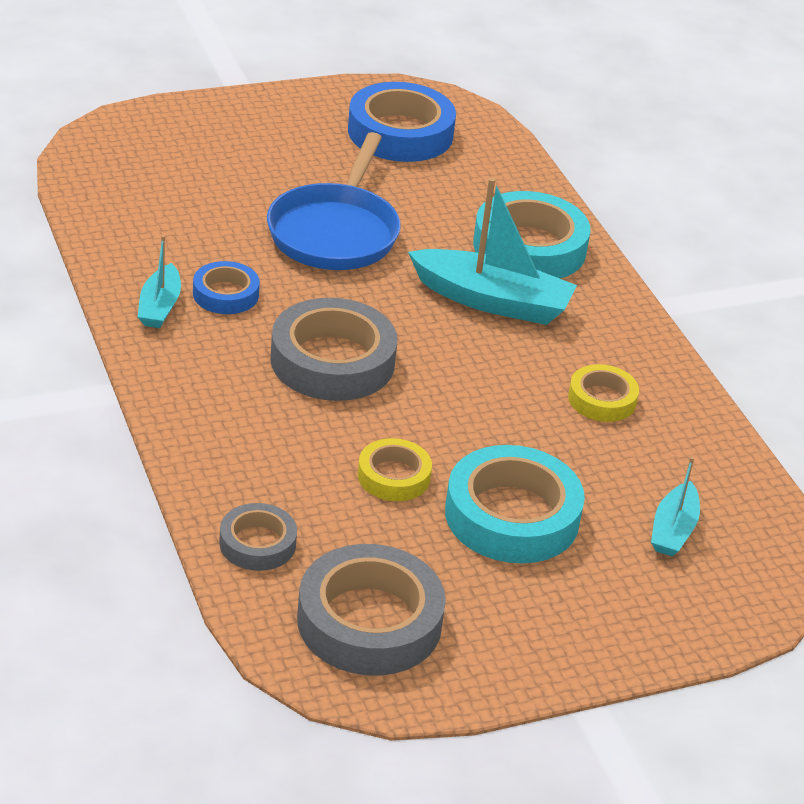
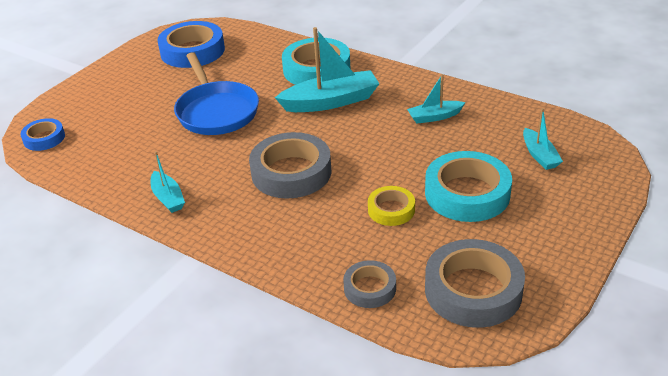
camera: 30 degrees left, 0 degrees up
blue tape [193,261,260,314] -> blue tape moved to [20,118,65,151]
yellow tape [568,364,639,422] -> turquoise boat [407,74,466,124]

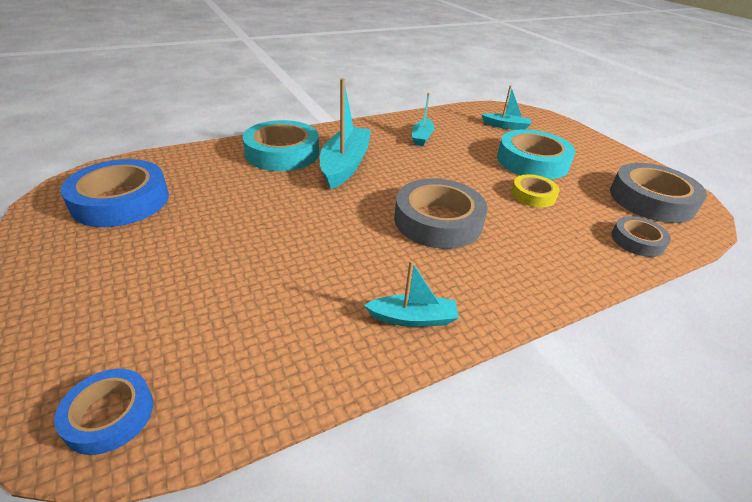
camera: 65 degrees left, 0 degrees up
blue pan [174,52,259,135] -> none

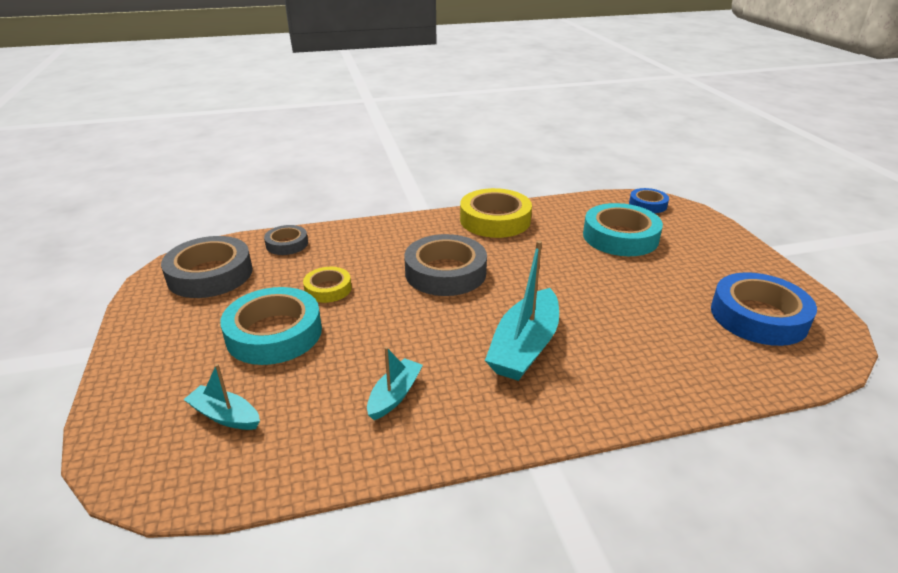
camera: 165 degrees left, 5 degrees down
turquoise tape [242,120,319,171] -> turquoise tape moved to [583,203,663,256]
turquoise boat [364,261,459,327] -> yellow tape [460,188,532,238]

